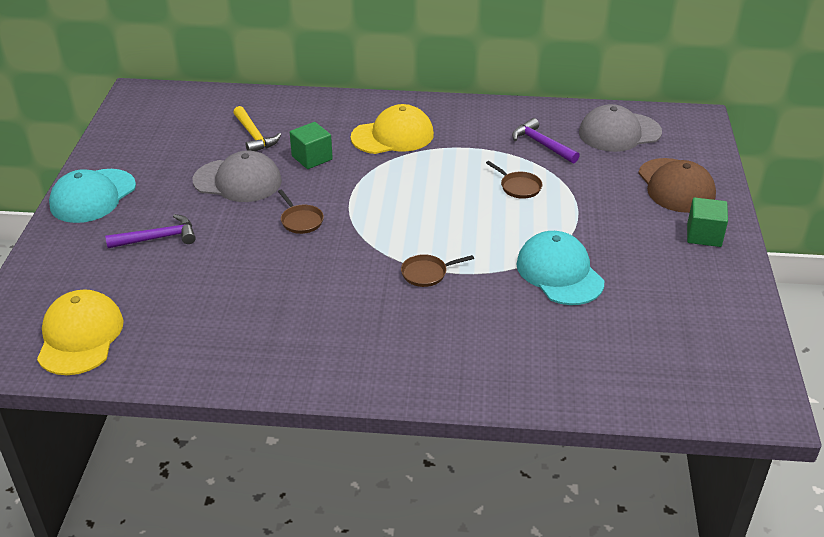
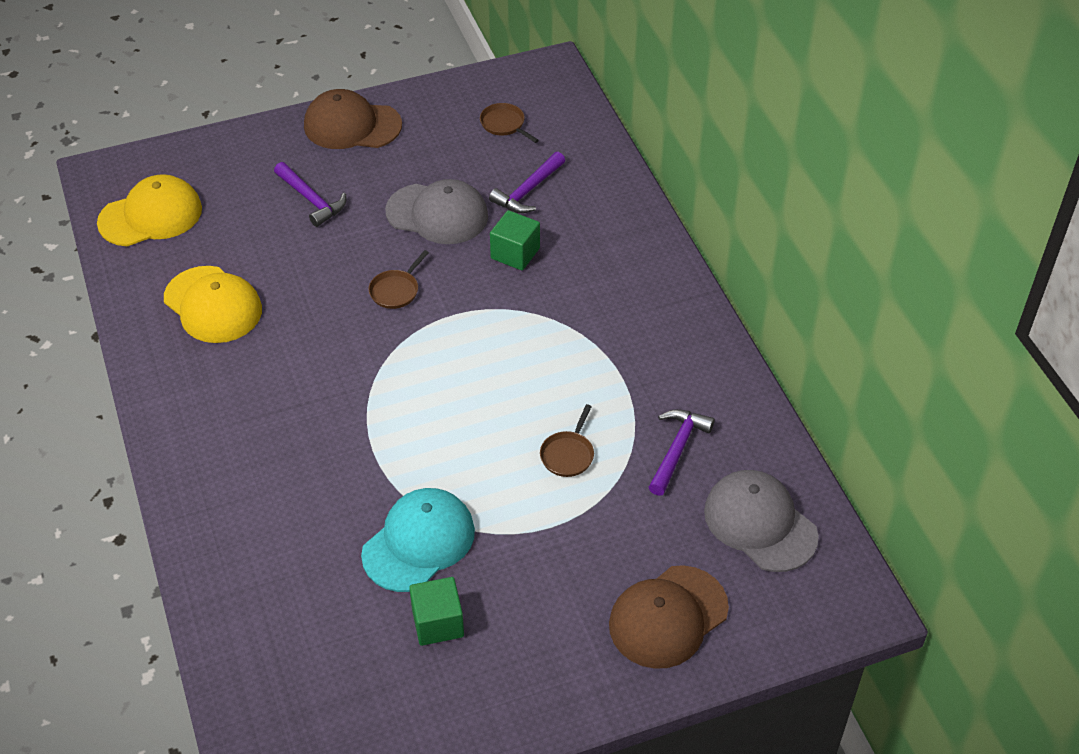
camera: 65 degrees right, 10 degrees up
turquoise cap [49,169,136,223] -> brown cap [304,89,402,149]
grey cap [193,150,282,202] -> grey cap turned 60 degrees counterclockwise [385,179,488,244]
yellow hammer [233,106,281,151] -> purple hammer [489,152,565,213]
yellow cap [351,104,434,154] -> yellow cap moved to [164,266,262,343]
brown pan [401,254,474,287] -> brown pan moved to [480,103,539,143]
green cube [687,197,728,247] -> green cube moved to [409,577,464,646]

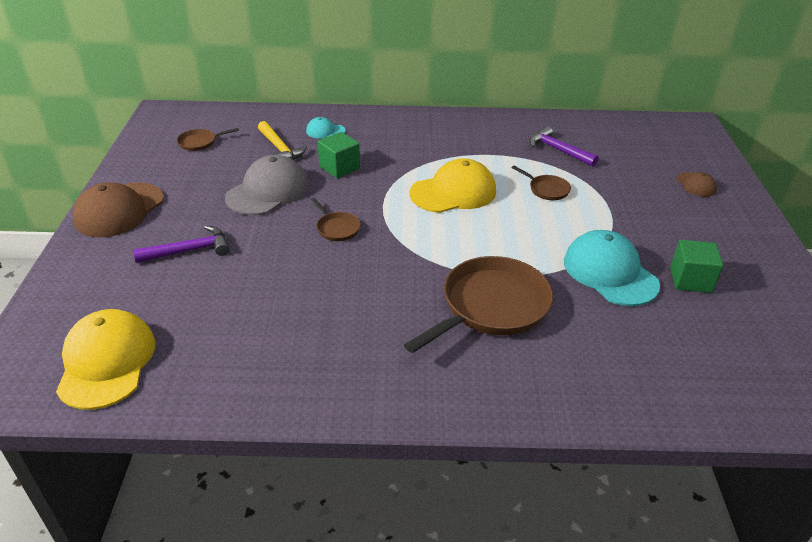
camera: 70 degrees left, 10 degrees down
yellow cap [164,266,262,343] -> yellow cap moved to [410,158,496,213]
purple hammer [489,152,565,213] -> yellow hammer [258,121,307,160]
brown cap [609,565,729,669] -> brown cap [676,172,717,197], size x0.50
grey cap [704,470,819,572] -> none
none -> turquoise cap [306,117,346,139]
none -> brown pan [404,256,553,353]

